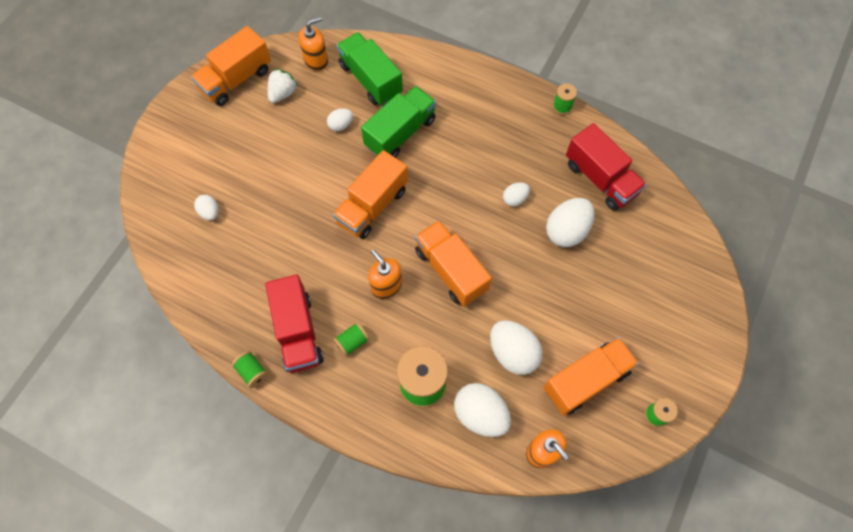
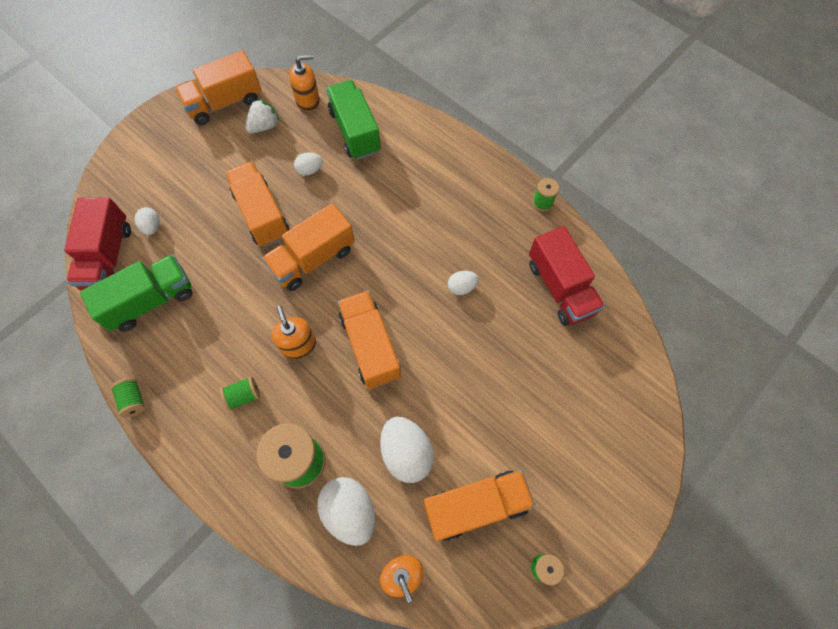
camera: 15 degrees right, 0 degrees up
red truck [265,275,324,373] -> red truck moved to [64,198,131,291]
green truck [361,86,436,158] -> green truck moved to [80,255,193,332]
white egg [546,198,595,247] -> none
none -> orange truck [225,161,289,247]

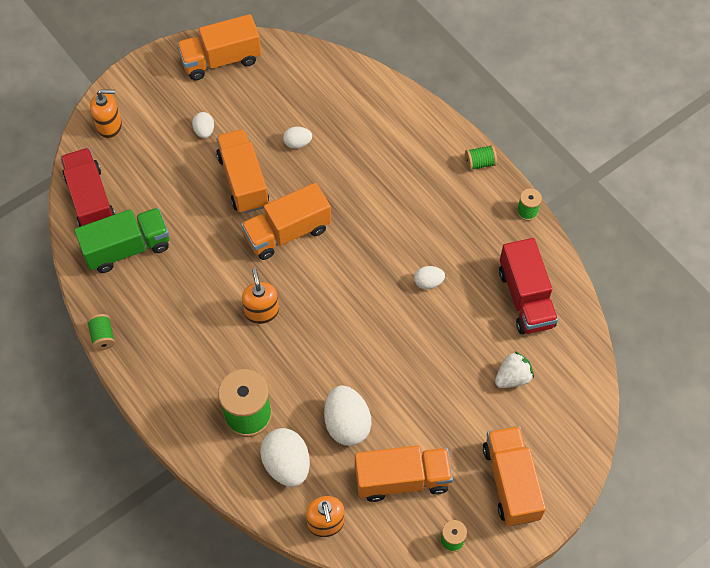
camera: 10 degrees right, 5 degrees down
red truck [64,198,131,291] -> red truck turned 150 degrees clockwise [60,148,115,227]
white egg [135,207,160,235] -> white egg moved to [192,112,214,138]
green spool [220,377,260,411] -> green spool moved to [465,145,497,171]
white strawberry [245,99,279,133] -> white strawberry moved to [495,351,534,388]
orange soap dispenser [289,54,320,112] -> orange soap dispenser moved to [90,89,122,139]
green truck [326,80,381,160] -> none
orange truck [337,290,401,389] -> orange truck moved to [483,426,546,526]

